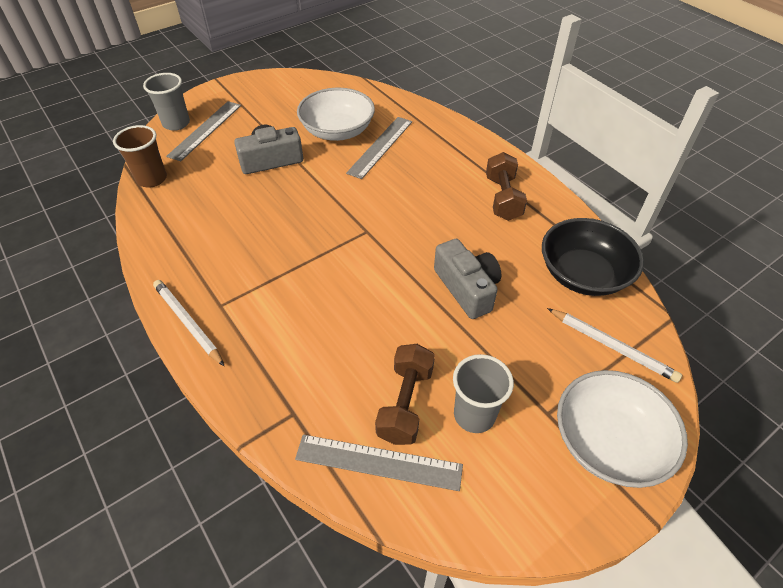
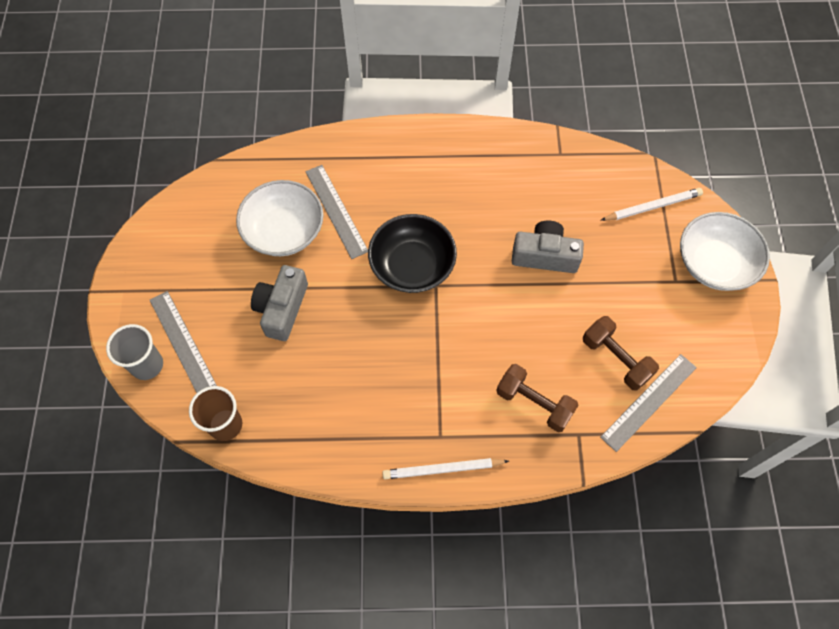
camera: 55 degrees left, 15 degrees up
grey cup [453,354,514,433] -> none
brown dumbbell [486,152,527,221] -> brown dumbbell moved to [496,364,578,432]
black bowl [542,218,644,296] -> black bowl moved to [368,214,457,293]

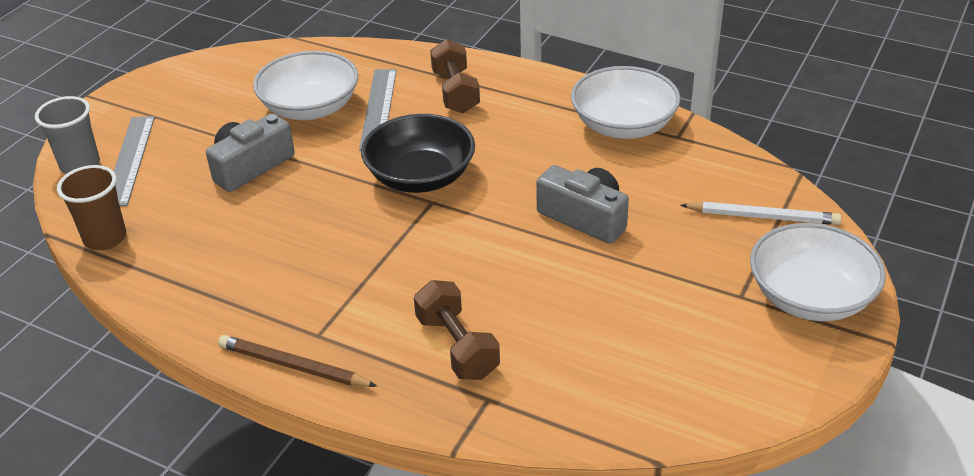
camera: 30 degrees right, 25 degrees down
white pencil [382,458,509,479] -> brown pencil [218,335,377,387]
brown dumbbell [583,316,659,391] -> brown dumbbell moved to [430,39,480,113]
grey ruler [600,354,697,452] -> none
none -> white bowl [571,66,681,139]

